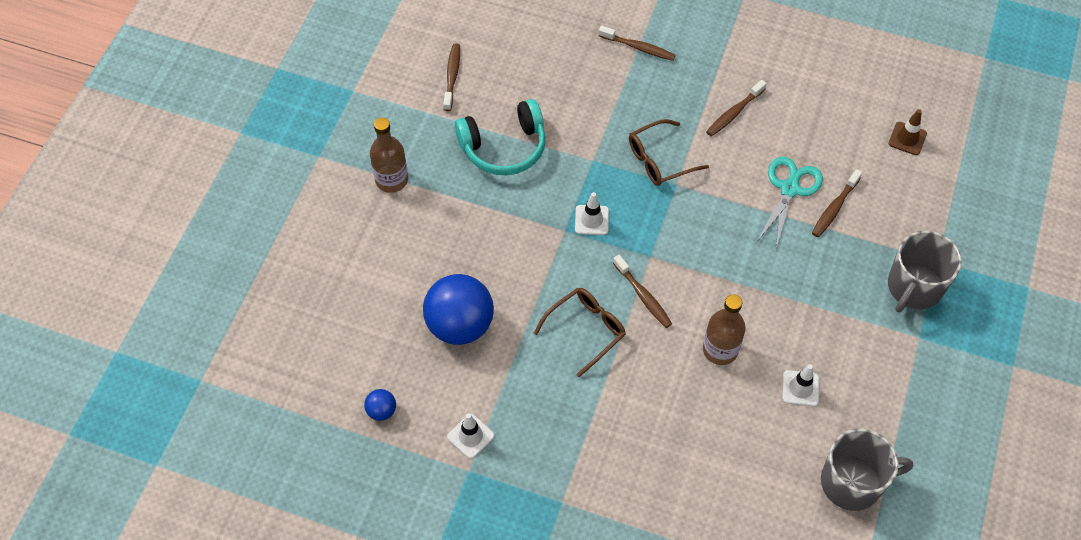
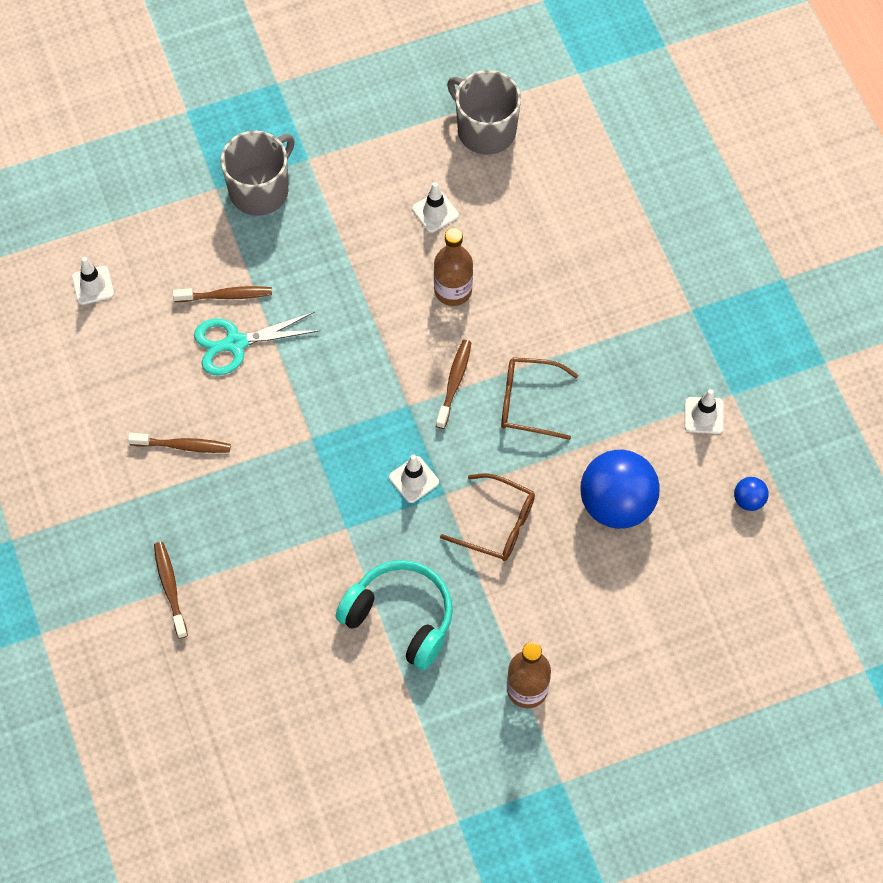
camera: 130 degrees left, 5 degrees up
brown toothbrush [443,43,460,111] -> none
brown glasses [629,119,709,186] -> brown glasses moved to [440,473,535,561]
brown traffic cone [888,109,927,155] -> white traffic cone [72,257,114,305]
grey mug [888,231,962,312] -> grey mug turned 45 degrees counterclockwise [221,131,295,216]

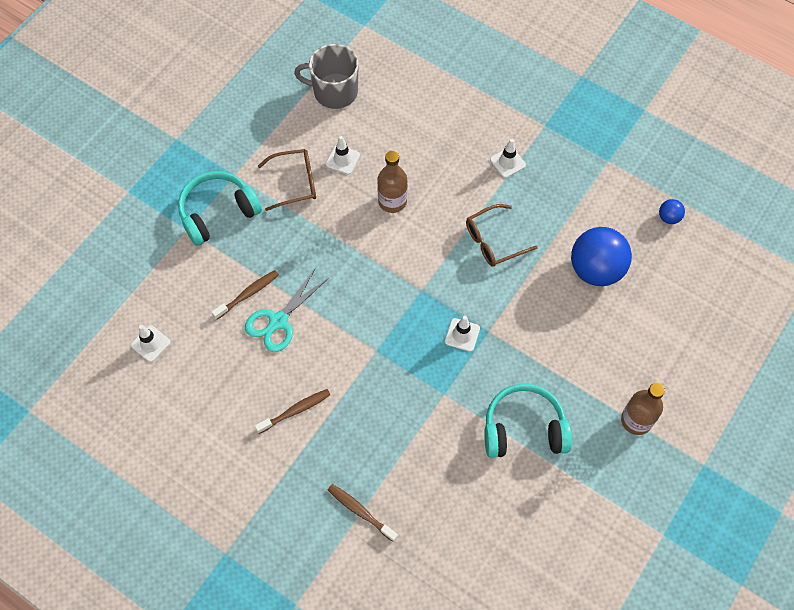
camera: 35 degrees left, 0 degrees up
grey mug [221,131,295,216] -> turquoise headphones [178,171,262,246]
brown toothbrush [436,340,472,429] -> none
brown glasses [440,473,535,561] -> brown glasses moved to [258,149,316,211]
white traffic cone [685,389,724,434] -> white traffic cone moved to [490,139,526,178]

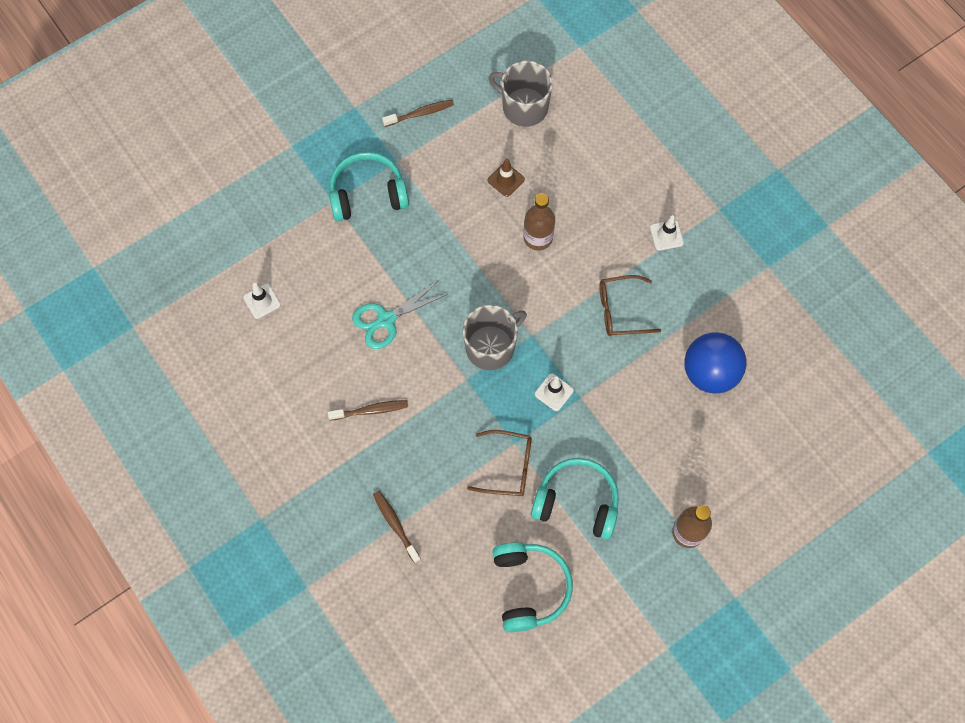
camera: 20 degrees right, 5 degrees up
brown toothbrush [212,270,279,320] -> brown toothbrush moved to [382,100,454,127]
brown glasses [258,149,316,211] -> brown glasses moved to [467,430,532,496]
white traffic cone [326,136,360,175] -> brown traffic cone [488,158,525,197]
blue ball [659,199,685,224] -> none
none -> grey mug [463,305,527,370]
none -> turquoise headphones [492,542,573,632]

